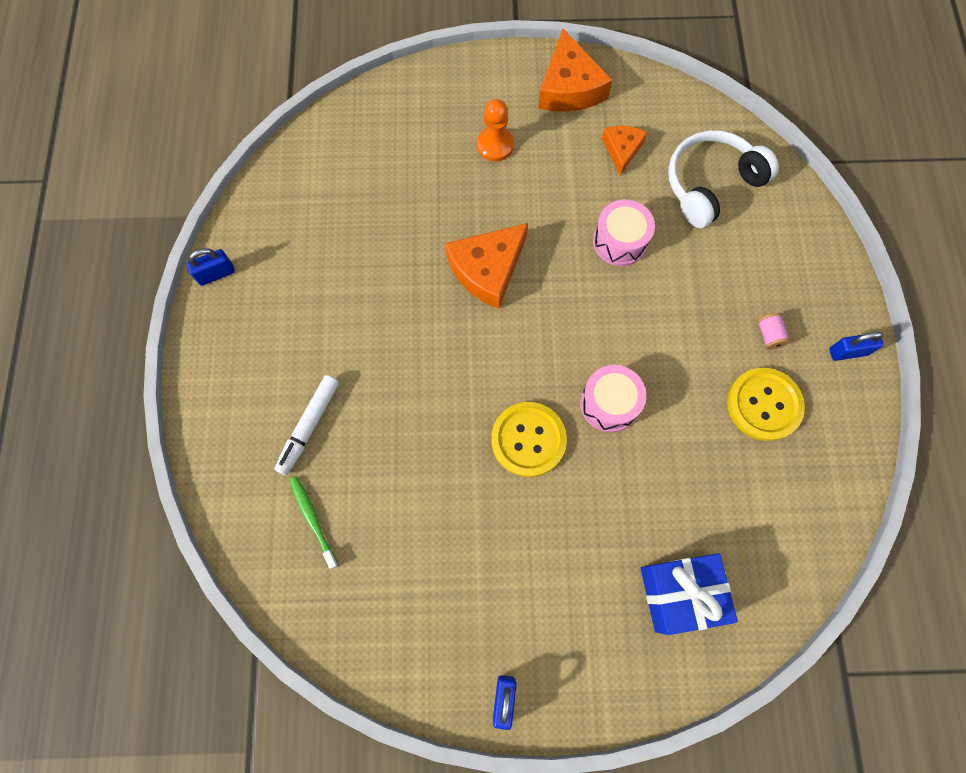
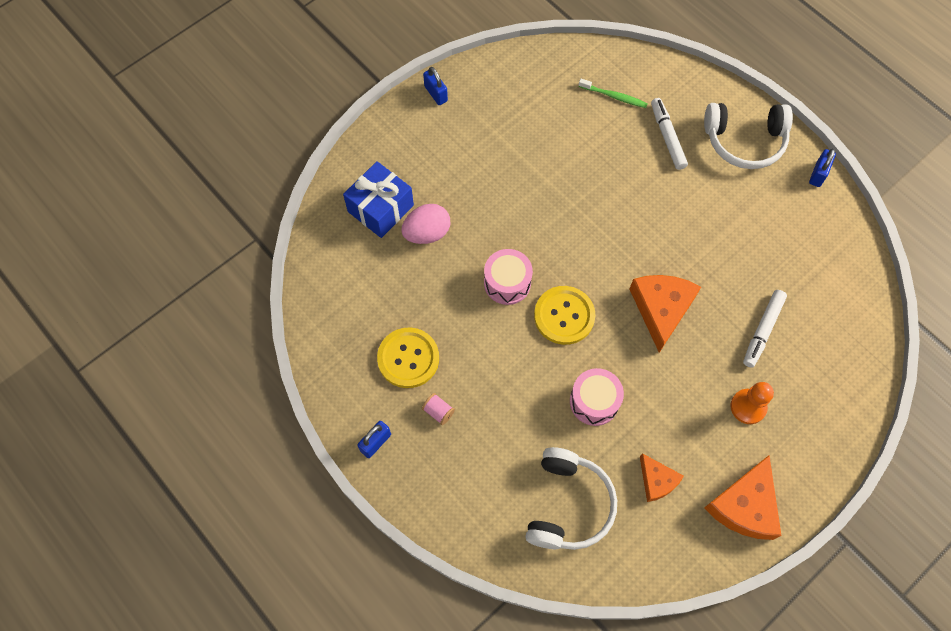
camera: 140 degrees right, 5 degrees down
yellow button [491,402,567,477] -> yellow button moved to [534,286,595,345]
orange cheese [538,29,613,112] -> orange cheese turned 105 degrees counterclockwise [704,455,782,540]
none -> pink egg [401,204,450,244]
none -> white headphones [704,103,793,169]
none -> white marker [743,290,787,368]

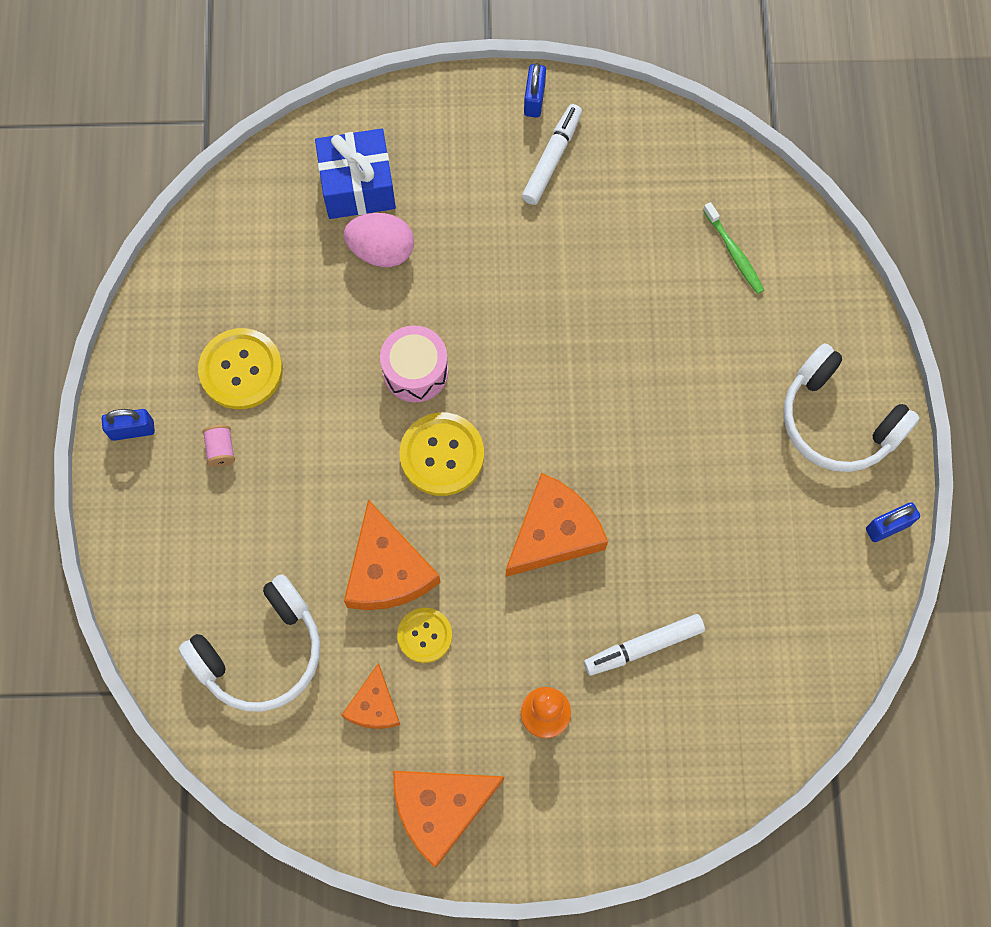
camera: 40 degrees right, 5 degrees up
pink drum [570,368,624,426] -> orange cheese [344,500,441,610]
white marker [651,98,688,170] -> white marker moved to [522,104,582,205]
none -> yellow button [397,608,452,663]

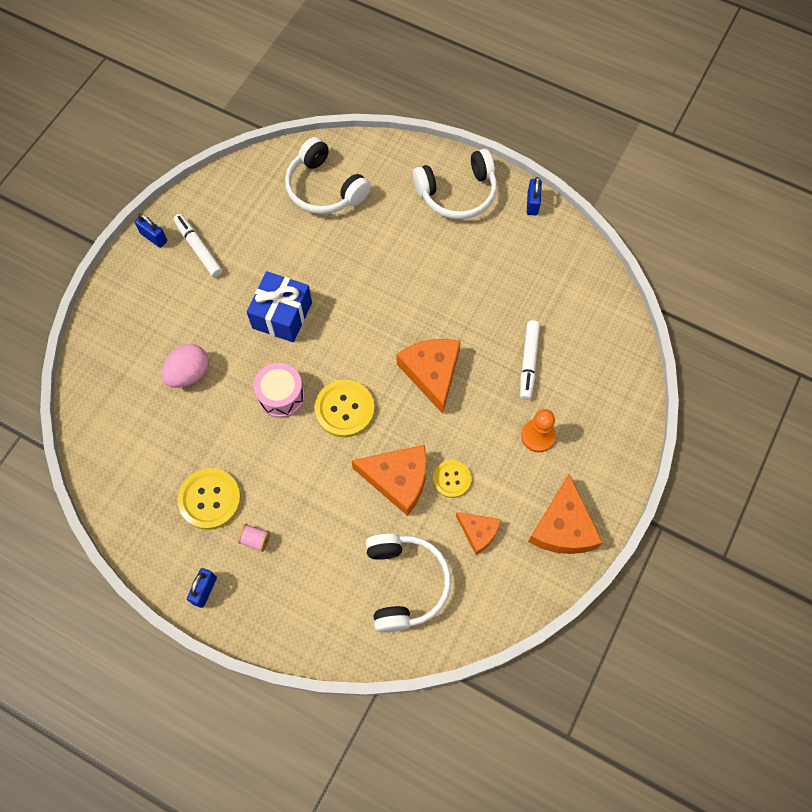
camera: 60 degrees left, 5 degrees down
blue gift [315,128,396,219] -> blue gift moved to [247,271,312,342]
green toothbrush [703,202,764,294] -> white headphones [285,137,371,214]

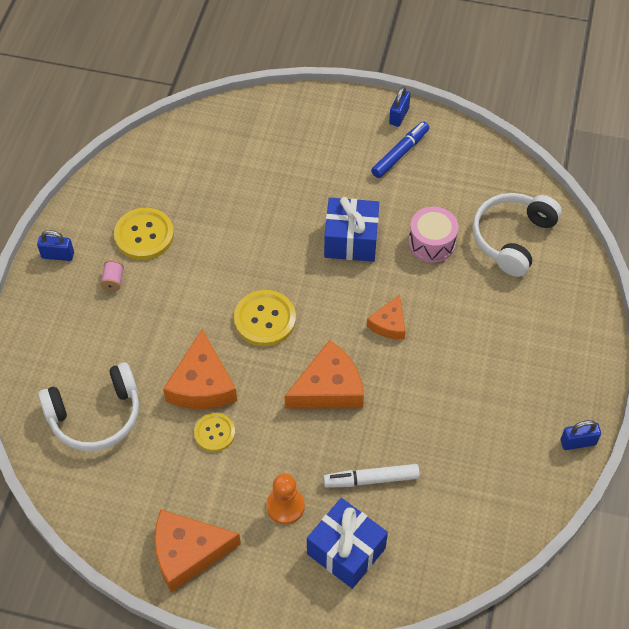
camera: 75 degrees right, 10 degrees down
pink egg [161,344,208,388] -> none
white marker [174,214,223,277] -> blue marker [371,121,429,178]
pink drum [254,363,305,418] -> pink drum moved to [409,207,458,263]
white headphones [413,149,497,220] -> none
orange cheese [456,512,501,555] -> orange cheese moved to [367,294,406,339]
none -> blue gift [307,498,388,589]

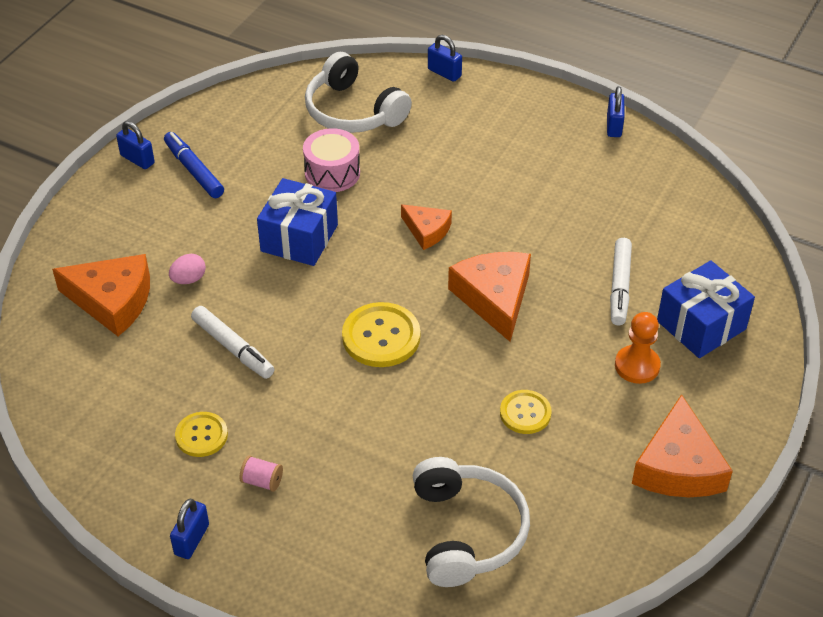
camera: 75 degrees left, 10 degrees down
yellow button [114,208,174,260] -> yellow button [175,412,228,457], size x0.63
orange cheese [163,329,237,409] -> orange cheese moved to [52,254,150,336]
none -> pink egg [169,254,206,284]
none -> white marker [191,306,275,379]
none -> blue padlock [428,35,462,82]

